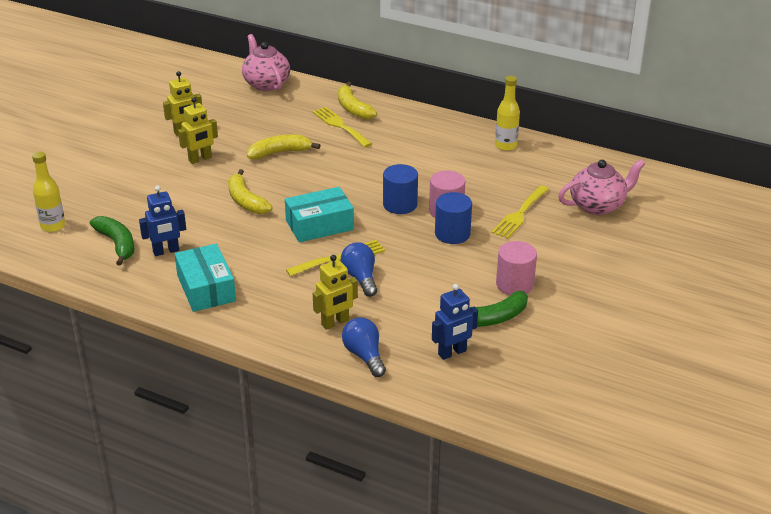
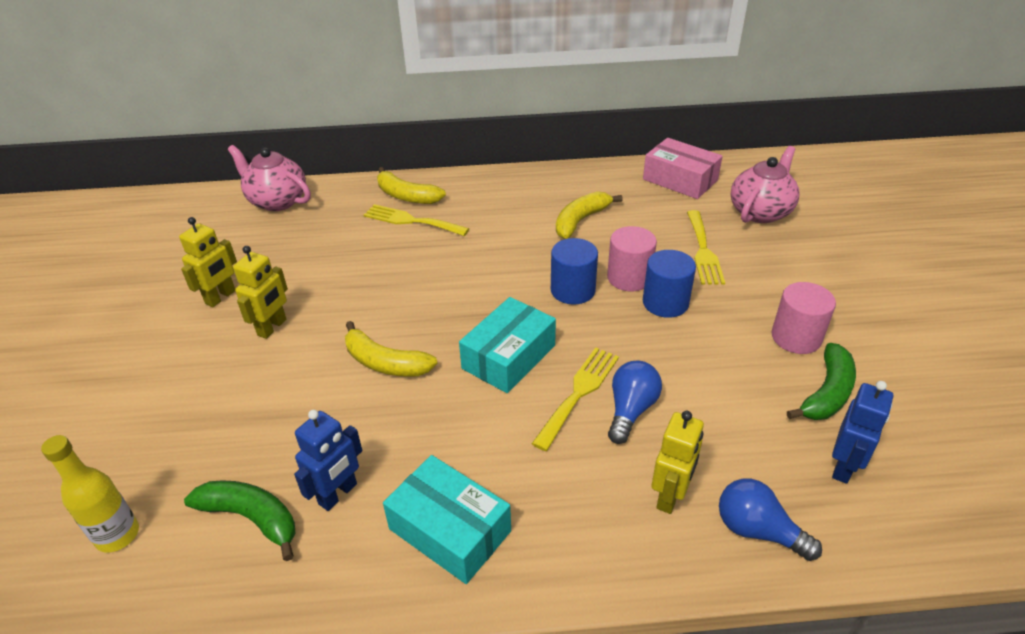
camera: 30 degrees left, 5 degrees up
yellow banana [247,134,321,160] -> yellow banana moved to [556,192,623,239]
blue light bulb [341,242,377,297] -> blue light bulb turned 75 degrees clockwise [608,361,662,444]
yellow bottle [495,76,520,151] -> none
none -> pink box [643,138,723,199]

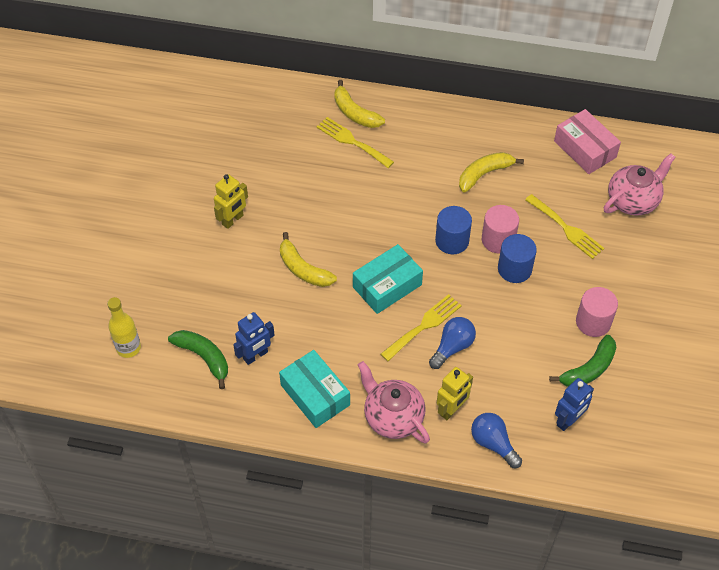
camera: 15 degrees right, 15 degrees up
yellow robot [179,217,237,307] -> none
pink teapot [228,145,311,211] -> pink teapot moved to [358,361,430,444]
yellow fork [687,210,725,285] -> yellow fork turned 60 degrees counterclockwise [525,194,604,259]

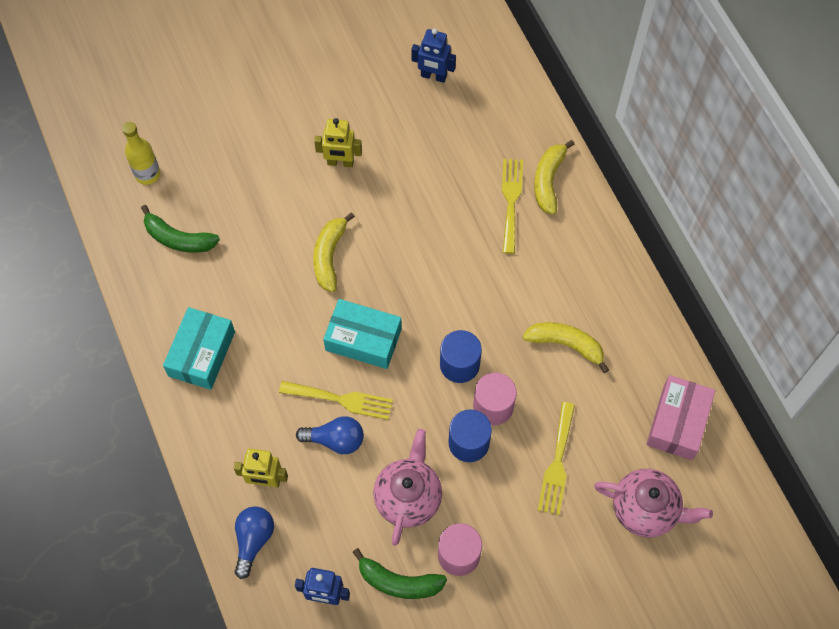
camera: 55 degrees right, 10 degrees up
green banana [168,330,228,389] -> green banana turned 105 degrees clockwise [141,205,220,253]
blue robot [233,312,275,365] -> blue robot moved to [411,29,456,83]
pink teapot [358,361,430,444] -> pink teapot moved to [373,429,442,546]

